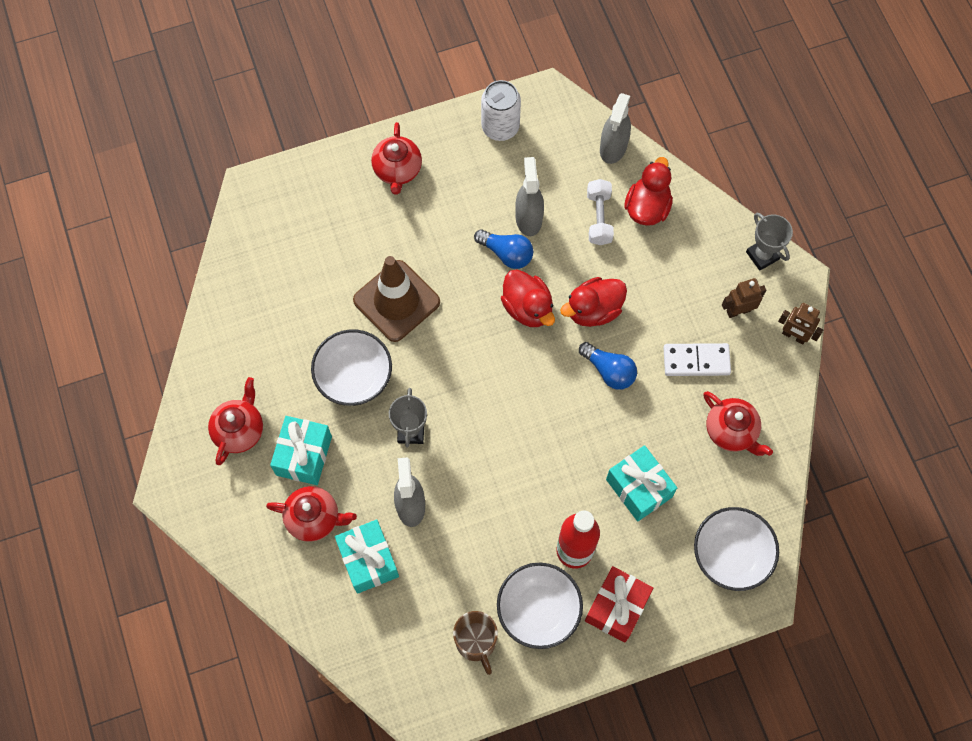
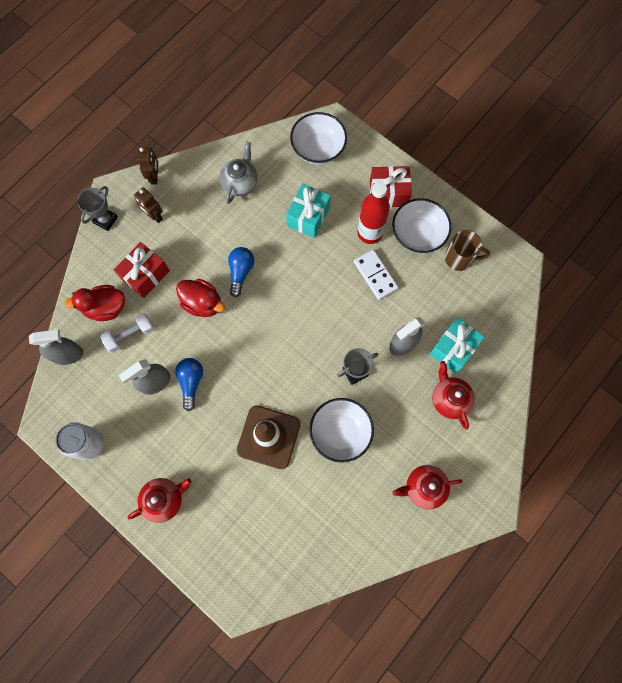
camera: 120 degrees left, 5 degrees up
turquoise gift [270,416,332,485] -> none
brown mug [453,611,498,675] -> brown mug turned 60 degrees clockwise [445,230,490,271]
red duck [501,269,555,327] -> none
white domino [664,343,731,376] -> white domino moved to [354,249,399,300]
red teapot [703,391,773,456] -> grey teapot [219,142,258,204]
none -> red gift [114,242,170,298]

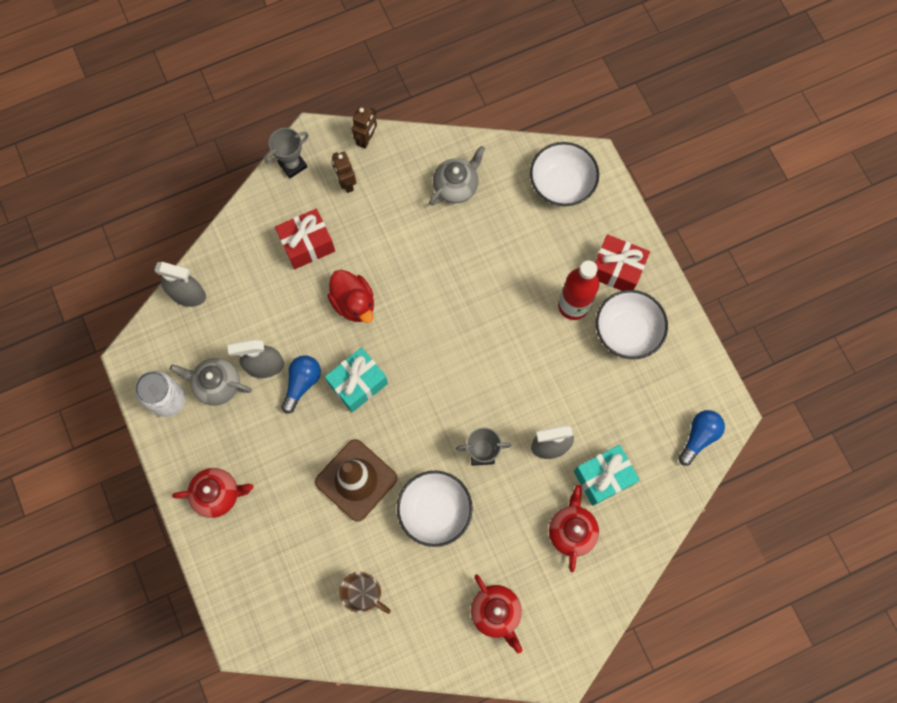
camera: 25 degrees right, 0 degrees up
red duck [64,285,125,321] -> none
white dumbbell [101,313,154,353] -> none
blue light bulb [228,247,254,297] -> blue light bulb moved to [678,410,725,466]
turquoise gift [286,183,331,238] -> turquoise gift moved to [325,347,388,412]
white domino [354,249,399,300] -> none
red teapot [392,465,463,509] -> red teapot turned 135 degrees counterclockwise [471,574,522,654]
brown mug [445,230,490,271] -> brown mug moved to [339,572,391,614]
none -> grey teapot [170,358,252,406]

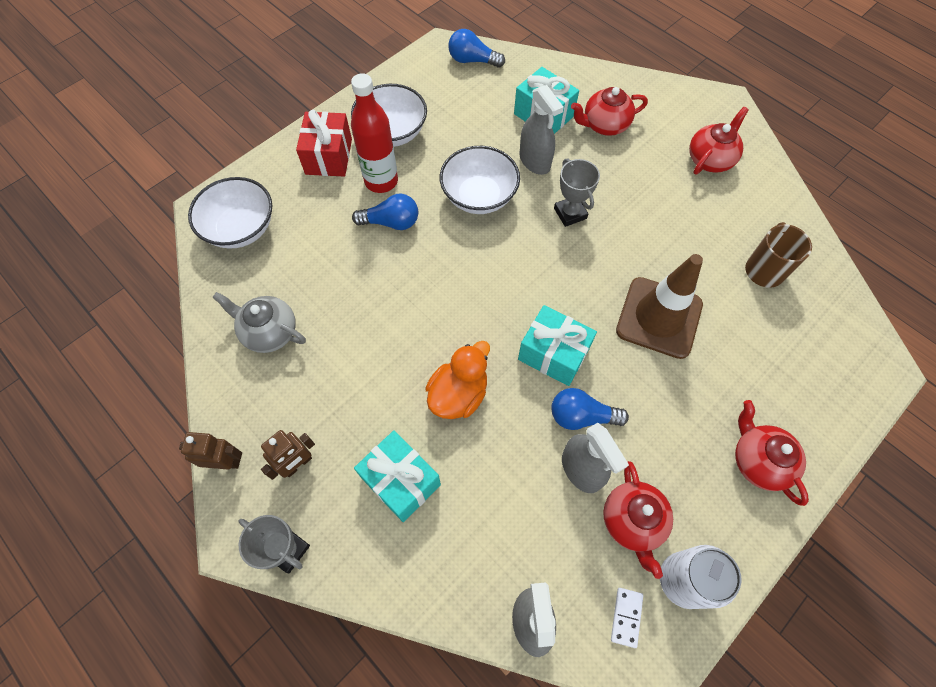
camera: 110 degrees left, 10 degrees down
grey teapot [170,358,252,406] -> red teapot [603,461,673,579]
red gift [275,209,335,269] -> turquoise gift [354,430,441,522]
red duck [327,270,374,323] -> orange duck [425,341,490,419]
white bowl [397,471,473,547] -> white bowl moved to [440,146,520,214]
none -> blue light bulb [352,193,418,230]
none -> white domino [611,588,643,648]

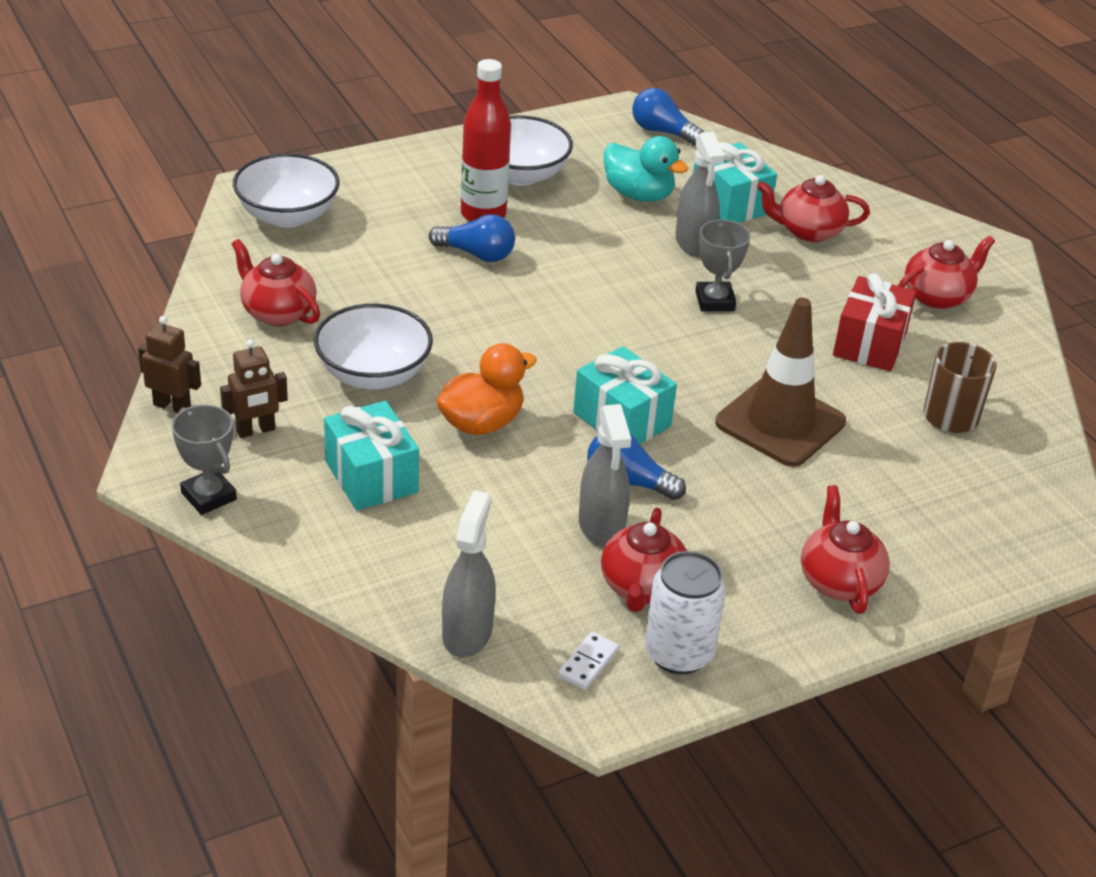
camera: 15 degrees right, 25 degrees down
grey teapot [212,292,306,353] -> red teapot [232,239,320,326]
red gift [296,110,352,177] -> red gift moved to [833,273,916,371]
white bowl [440,146,520,214] -> white bowl moved to [314,304,433,390]
none -> turquoise duck [604,136,688,202]

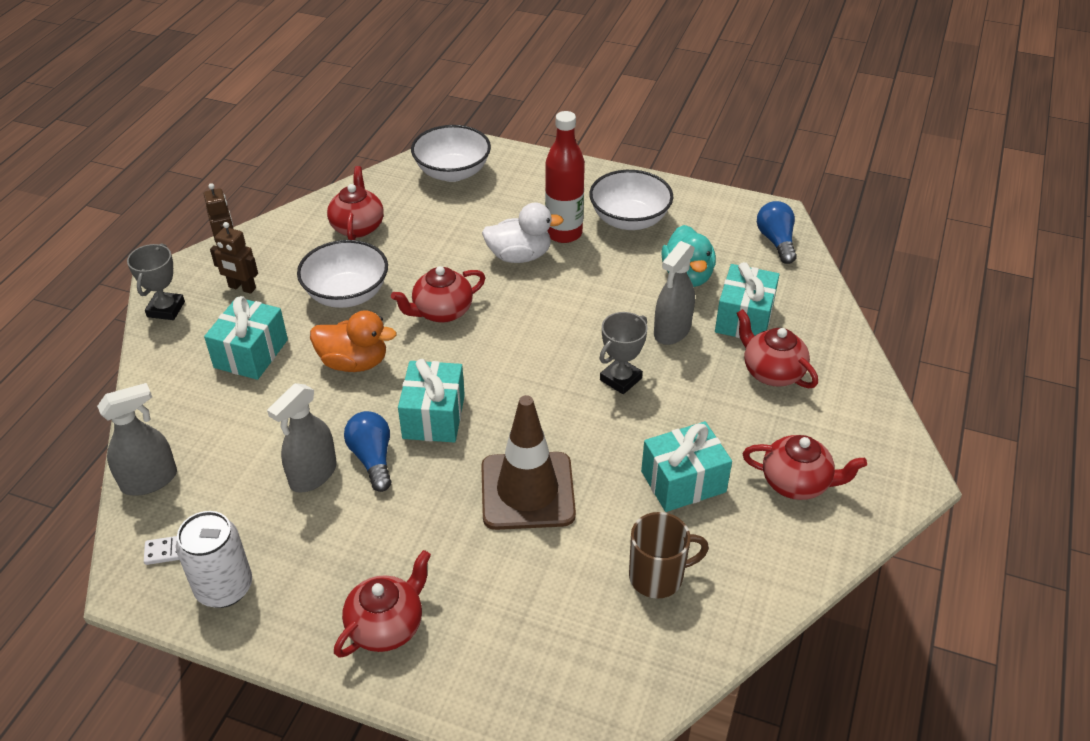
camera: 50 degrees right, 5 degrees up
blue light bulb [429,214,515,262] -> white duck [482,203,564,263]
red teapot [601,508,687,612] -> red teapot moved to [391,266,486,323]
red gift [833,273,916,371] -> turquoise gift [641,421,732,512]

